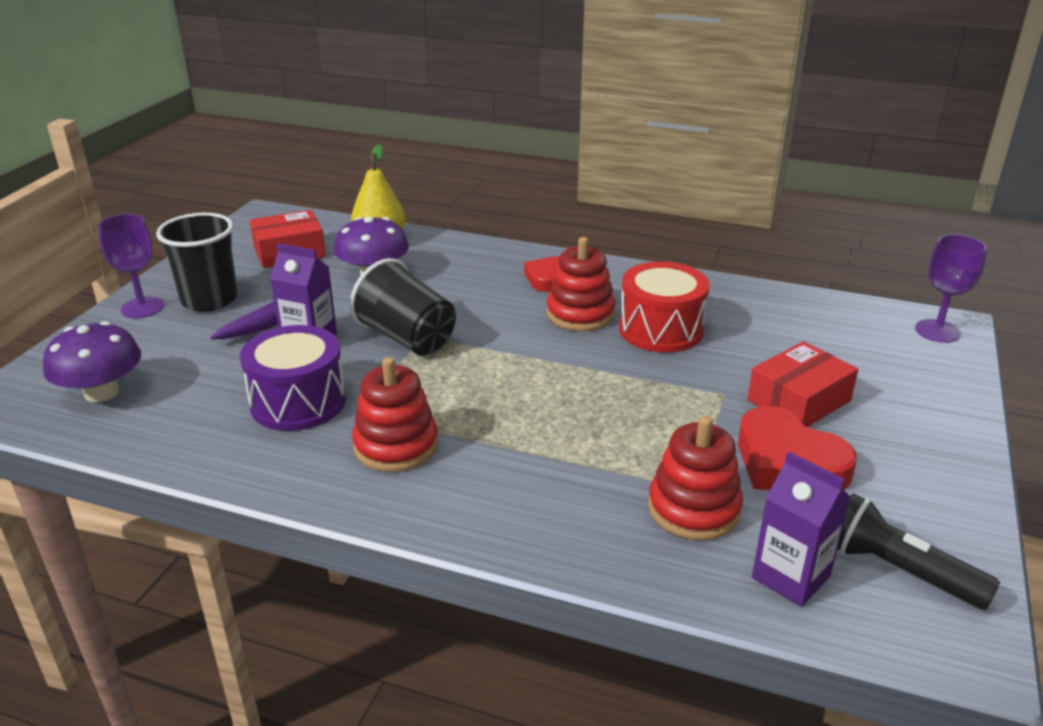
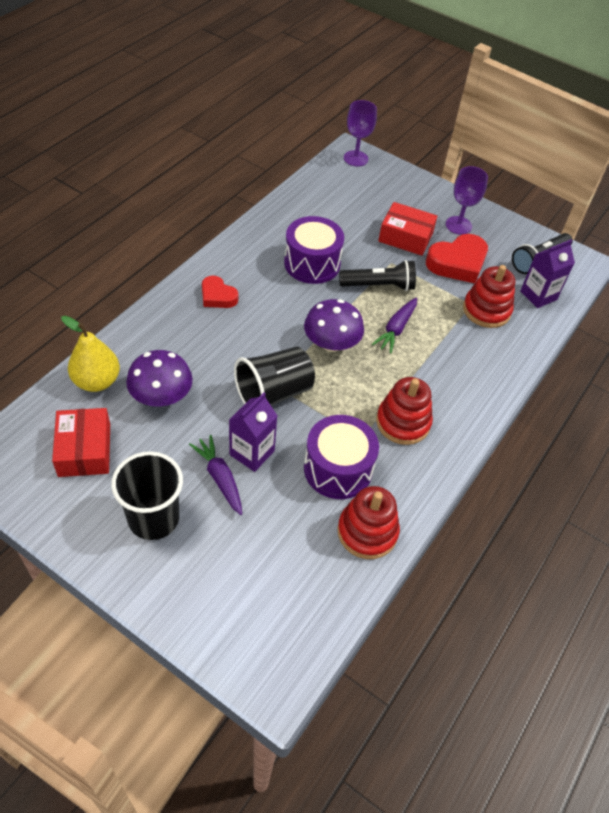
camera: 80 degrees left, 20 degrees up
purple mushroom [43,321,141,402] -> purple mushroom moved to [304,299,364,352]
purple goblet [98,214,164,318] -> purple goblet moved to [446,166,488,235]
red stacking toy [546,237,616,331] -> red stacking toy moved to [337,486,400,559]
red drum [619,262,710,353] -> purple drum [284,216,344,284]
red box [747,341,858,427] -> red box turned 45 degrees counterclockwise [378,202,437,256]
none -> black flashlight [339,260,416,291]
none -> purple carrot [372,298,417,354]

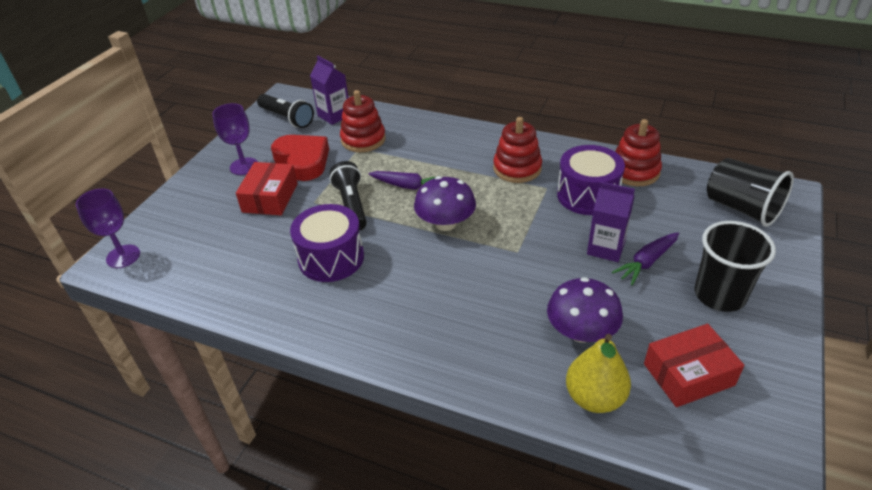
camera: 95 degrees left, 10 degrees down
red heart [202,275,238,308] -> none
black cup [234,346,315,406] -> black cup moved to [707,158,794,227]

